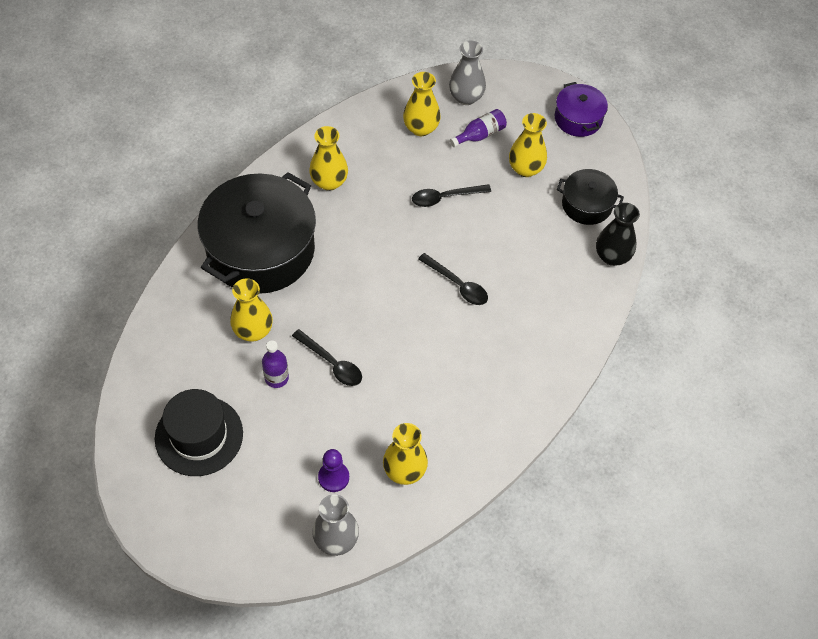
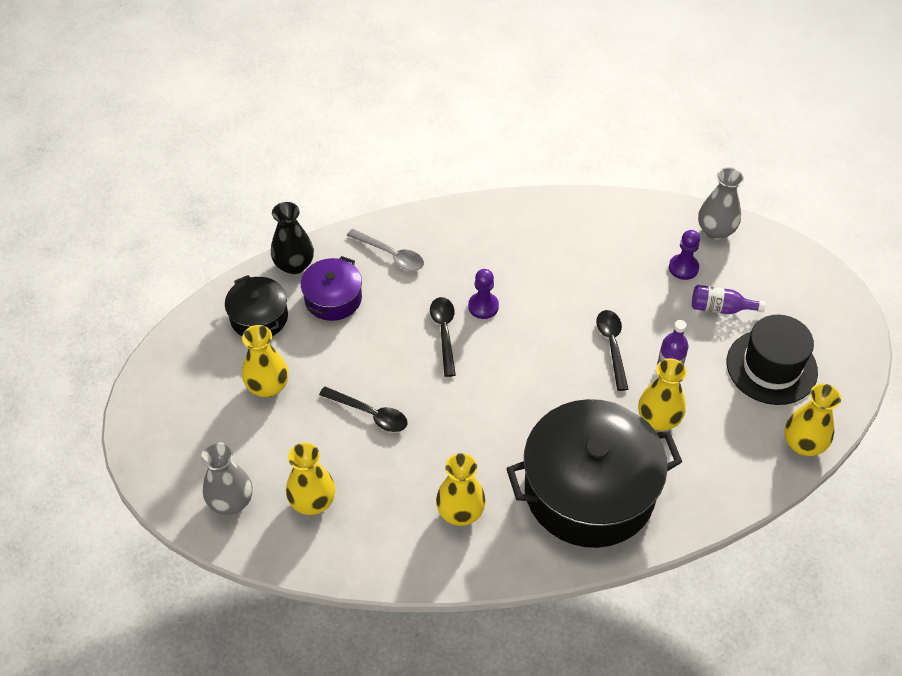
camera: 135 degrees left, 5 degrees down
yellow vase [383,423,428,485] -> yellow vase moved to [784,384,841,456]
purple bottle [450,109,507,147] -> purple bottle moved to [692,285,765,314]
purple pot [555,82,608,137] -> purple pot moved to [301,256,362,321]
none -> grey spoon [347,229,424,271]
none -> purple pawn [468,269,499,319]

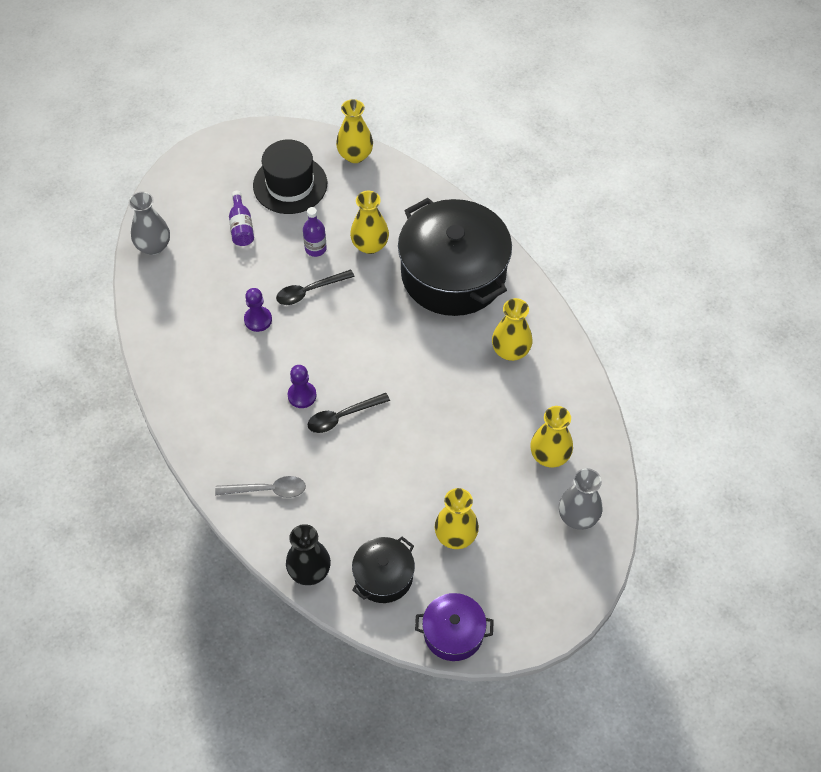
camera: 110 degrees left, 5 degrees up
purple pot [301,256,362,321] -> purple pot moved to [415,593,494,661]
black spoon [319,386,408,432] -> none
grey spoon [347,229,424,271] -> grey spoon turned 75 degrees clockwise [215,476,306,498]
purple pawn [669,230,700,280] -> purple pawn moved to [244,288,272,332]

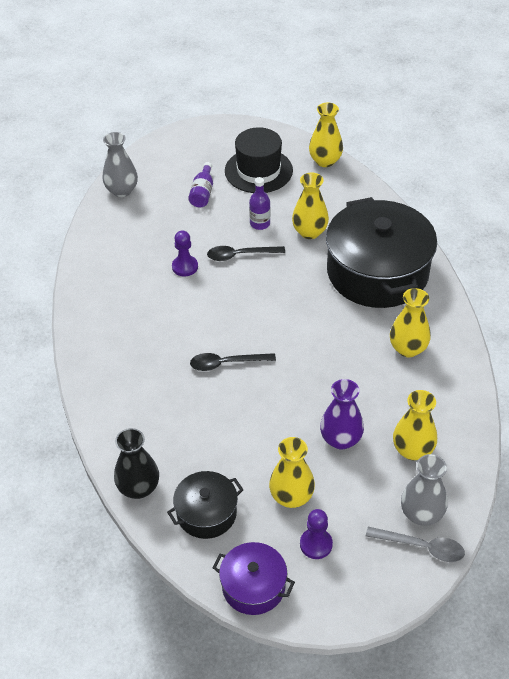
camera: 20 degrees right, 10 degrees down
grey spoon [215,476,306,498] -> grey spoon moved to [366,526,465,562]
purple pawn [288,365,317,408] -> purple pawn moved to [300,509,333,559]
none -> purple vase [320,379,364,449]

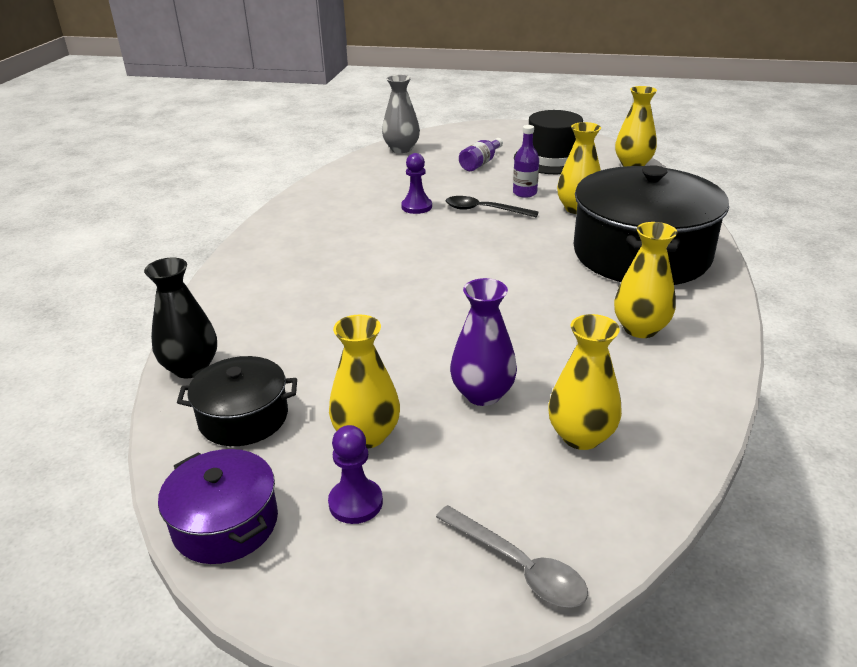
camera: 25 degrees right, 15 degrees down
black spoon [190,353,276,371] -> none
grey vase [401,454,448,526] -> none

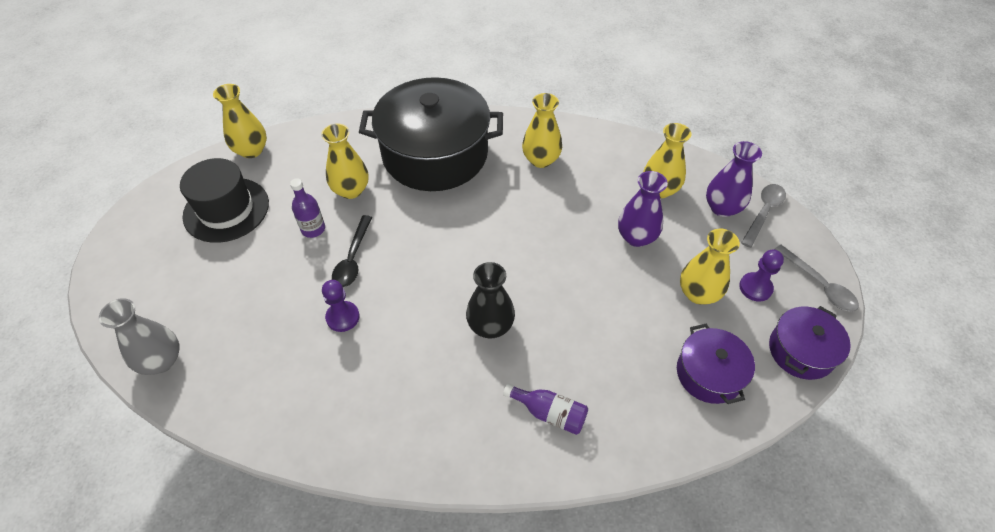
camera: 100 degrees left, 20 degrees up
black vase [144,258,217,378] -> black vase moved to [466,262,515,339]
black pot [177,356,297,446] -> purple pot [677,323,755,404]
purple bottle [459,138,503,171] -> purple bottle moved to [503,383,588,435]
none -> purple vase [706,141,762,217]
none -> grey spoon [774,245,859,312]

